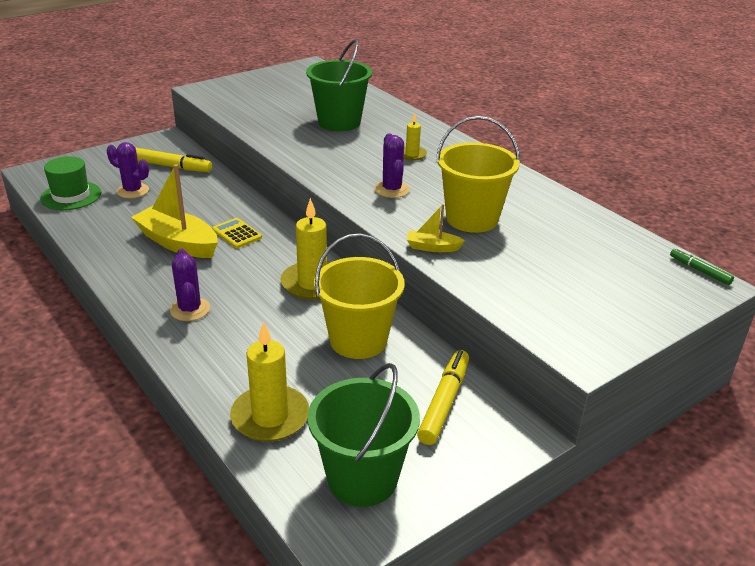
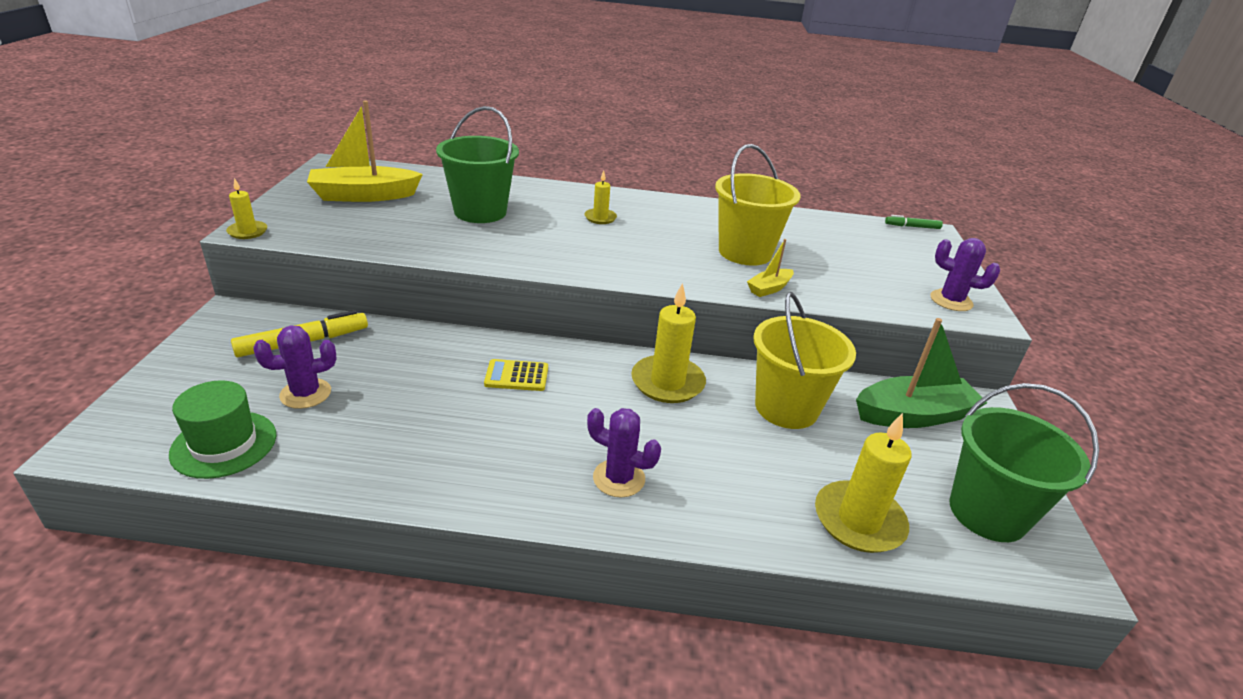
camera: 50 degrees left, 0 degrees up
yellow boat [131,164,218,258] -> yellow boat moved to [307,101,423,202]
purple cactus [375,133,410,198] -> purple cactus moved to [930,238,1000,311]
yellow marker [417,350,469,445] -> green boat [856,318,987,428]
none -> yellow candle [226,178,267,239]

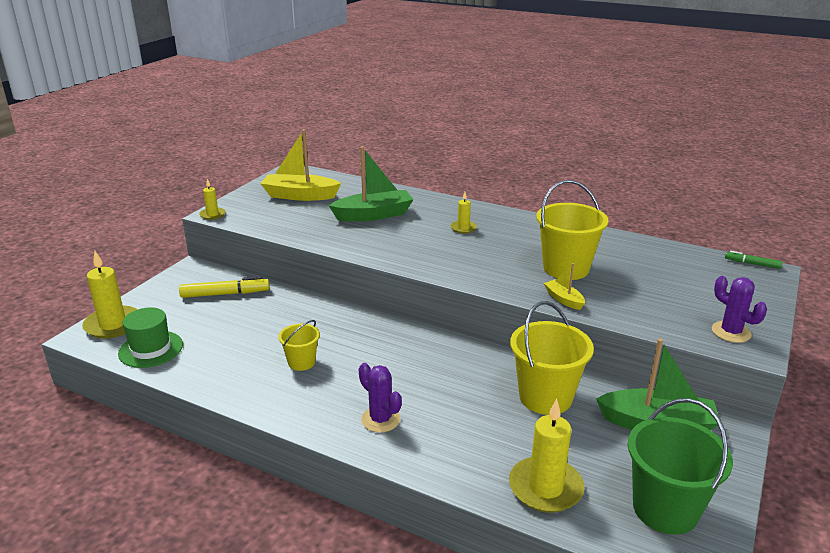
camera: 25 degrees right, 5 degrees down
purple cactus [253,325,336,409] -> none
green bucket [436,106,519,223] -> green boat [329,146,414,222]
yellow calculator [484,359,548,391] -> none
yellow candle [631,283,706,403] -> yellow candle moved to [82,251,138,339]
yellow boat [747,239,794,297] -> yellow boat turned 75 degrees clockwise [544,263,585,310]
none -> yellow bucket [278,320,320,371]

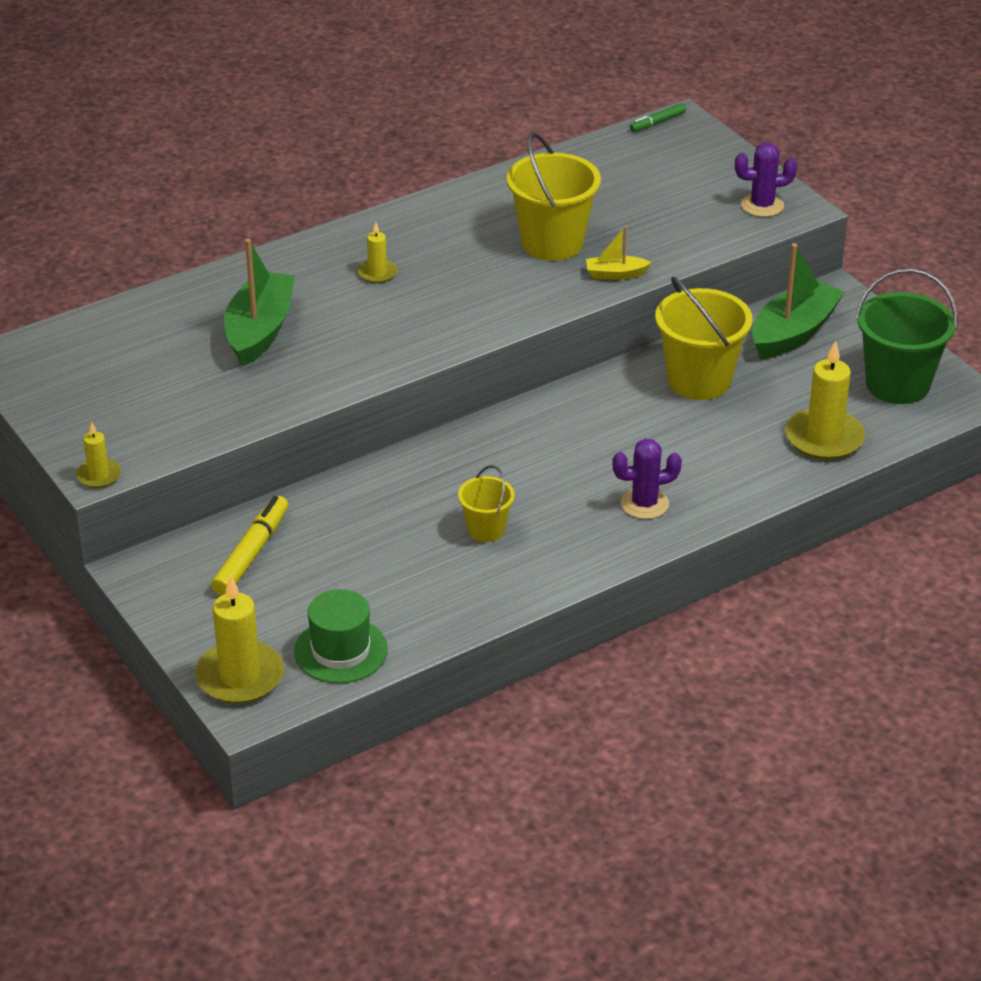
camera: 60 degrees left, 10 degrees up
yellow boat [260,129,341,201] -> none

